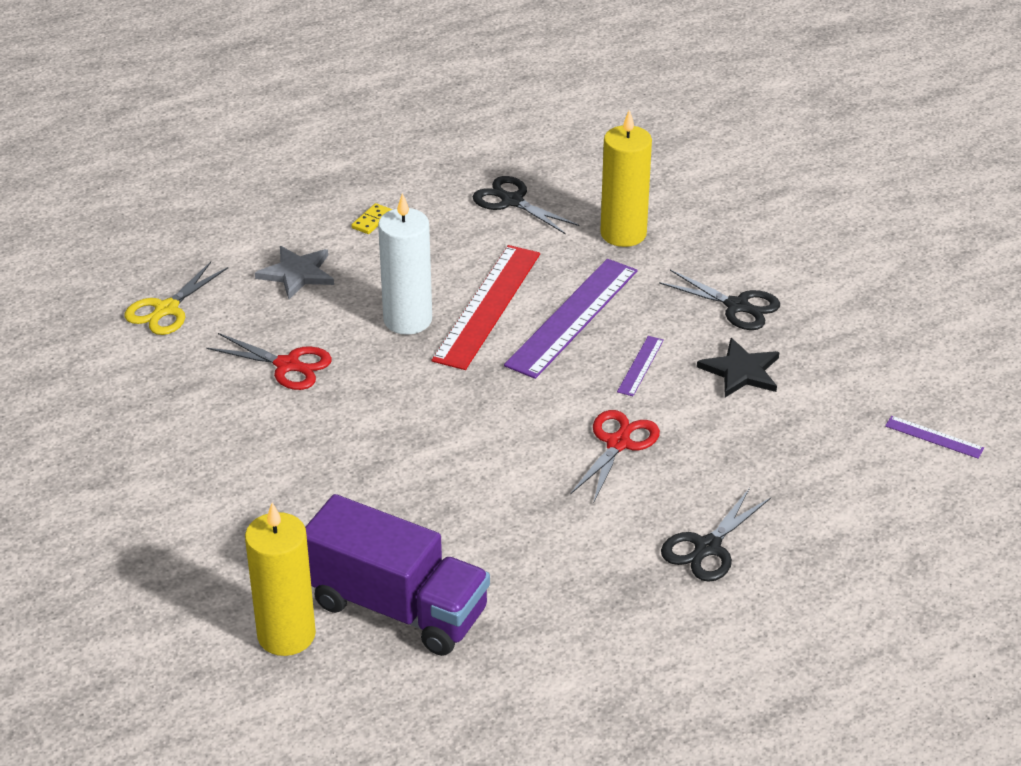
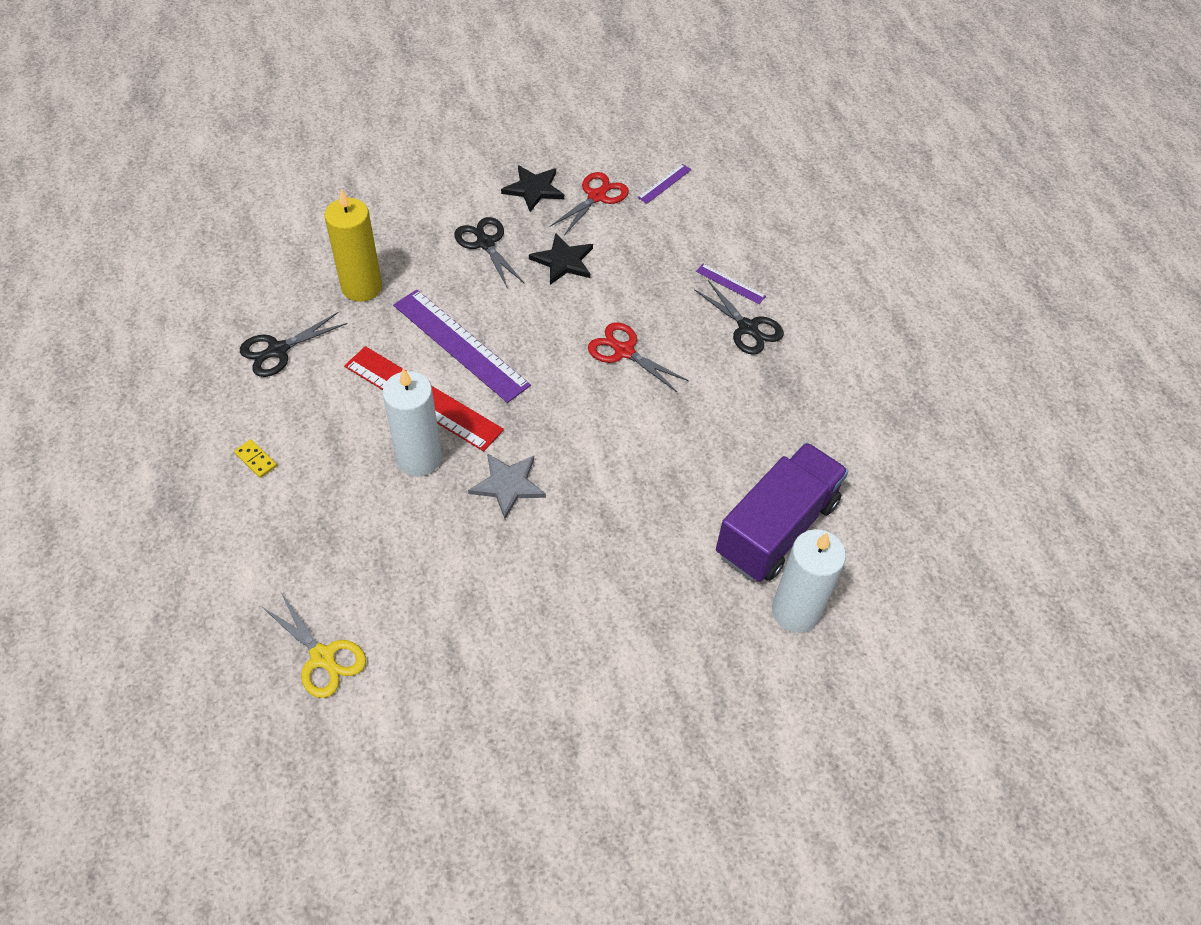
camera: 80 degrees left, 15 degrees up
red scissors [206,333,332,390] -> red scissors moved to [550,172,629,235]
yellow candle [245,503,316,656] -> white candle [772,529,846,633]
grey star [255,246,334,299] -> grey star moved to [468,453,546,519]
purple ruler [617,336,664,396] -> purple ruler moved to [696,264,766,304]
black scissors [659,270,780,330] -> black scissors turned 75 degrees counterclockwise [454,217,525,289]
none -> black star [501,165,564,212]

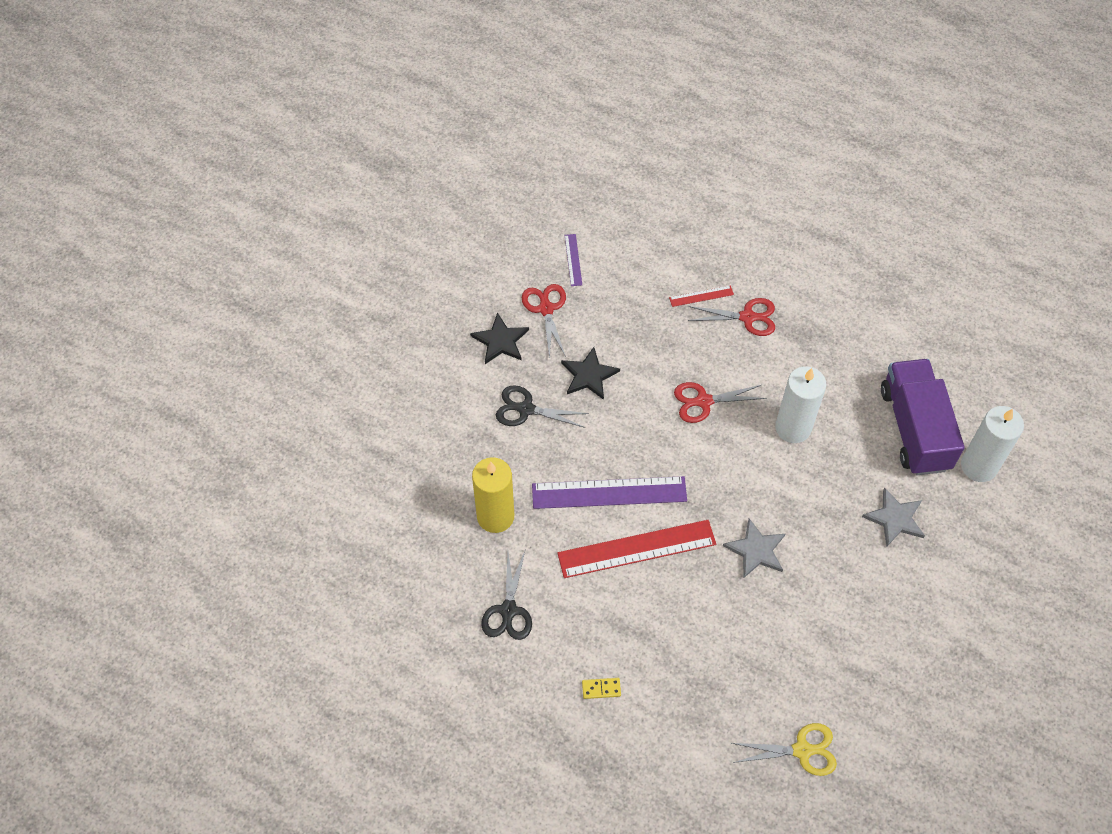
camera: 45 degrees left, 5 degrees up
white candle [382,368,442,476] -> white candle moved to [775,366,826,443]
black scissors [694,280,784,355] -> red scissors [688,298,775,336]
purple ruler [696,264,766,304] -> red ruler [669,285,734,307]
none -> grey star [862,487,925,547]

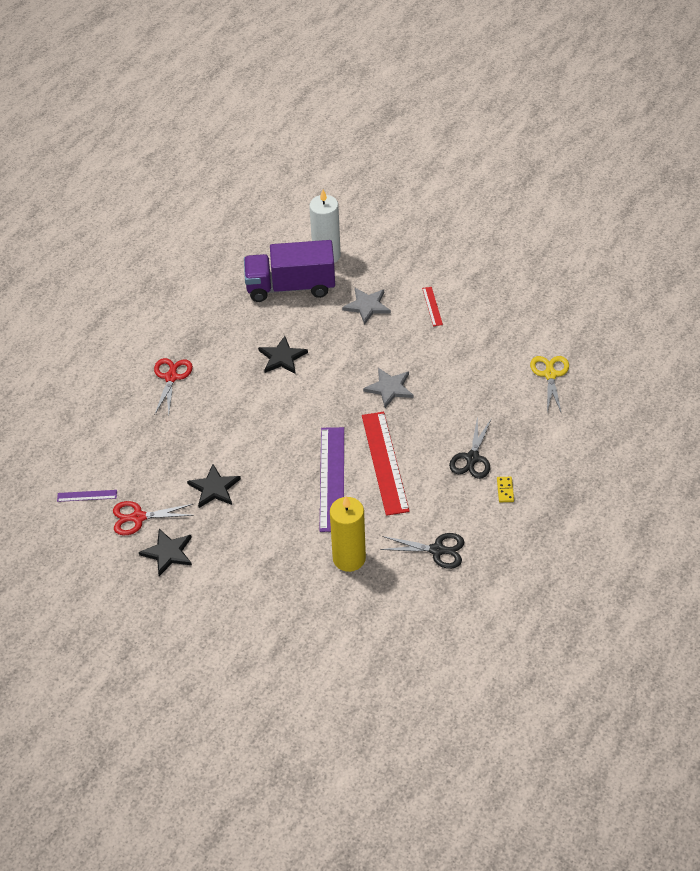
camera: 85 degrees left, 10 degrees down
black scissors [496,385,589,428] -> black scissors moved to [449,416,492,479]
red ruler [669,285,734,307] -> red ruler moved to [422,287,443,326]
red scissors [674,382,767,423] -> none
white candle [775,366,826,443] -> black star [258,336,308,374]

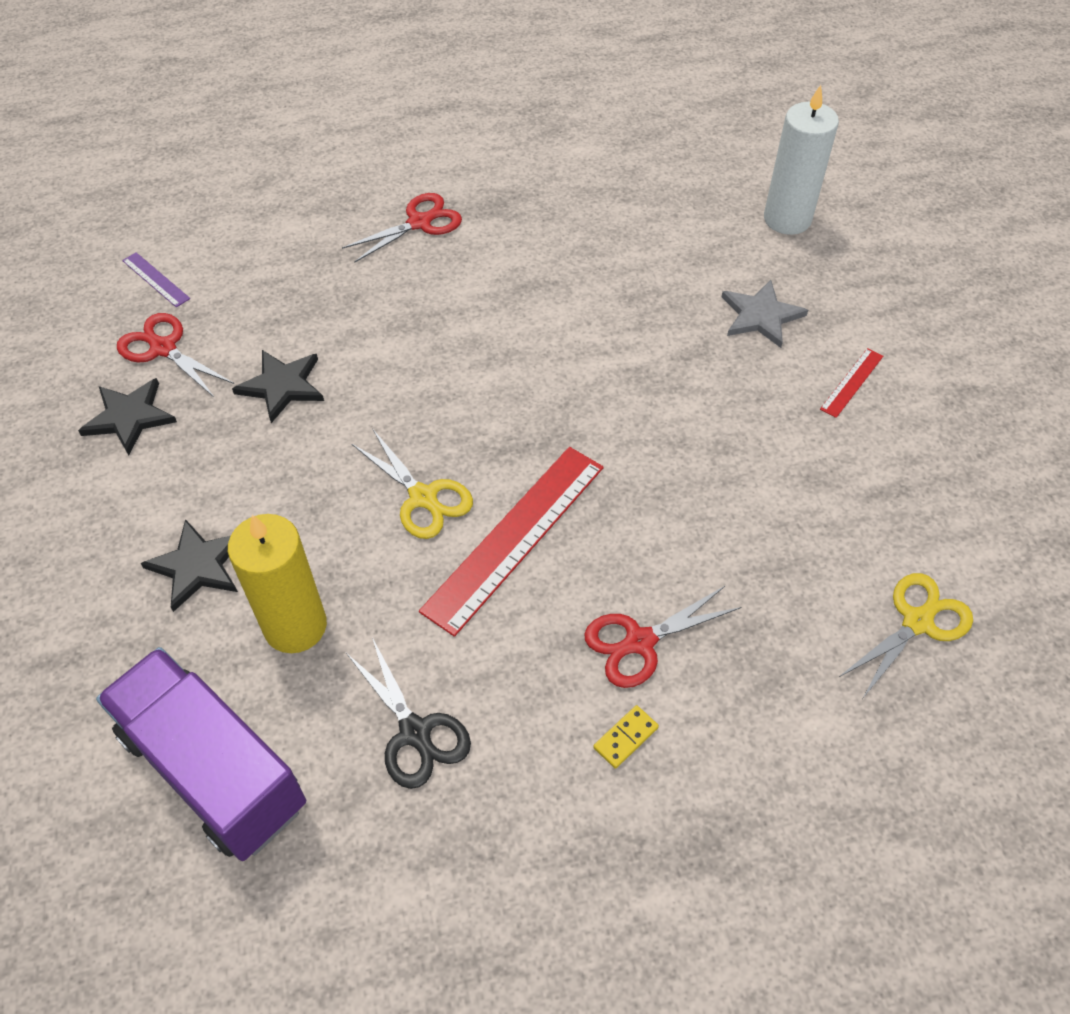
camera: 45 degrees right, 5 degrees up
purple truck [244,240,335,302] -> purple truck moved to [96,647,306,861]
black star [258,336,308,374] -> black star moved to [141,519,238,612]
purple ruler [319,427,344,532] -> yellow scissors [352,430,473,539]
grey star [363,368,414,408] -> none
black scissors [449,416,492,479] -> red scissors [584,585,742,688]

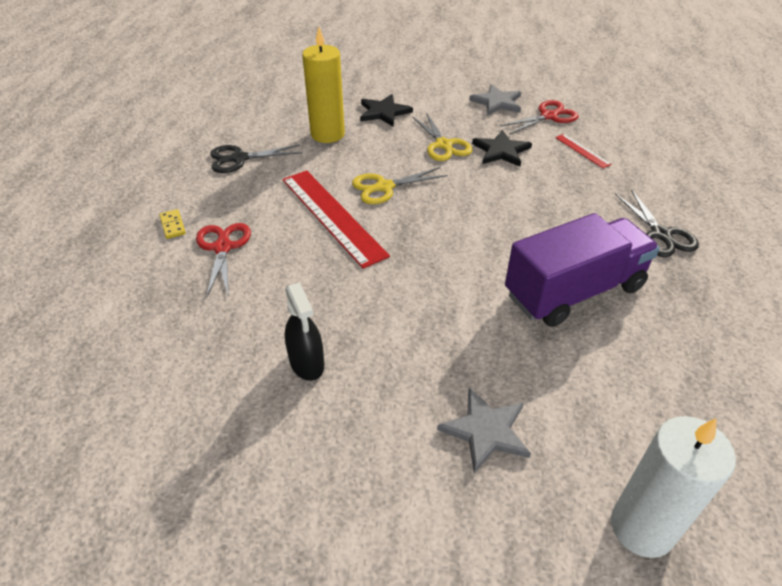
camera: 110 degrees right, 10 degrees down
black star [78,378,177,455] -> grey star [469,84,521,116]
purple truck [96,647,306,861] -> purple truck moved to [505,213,660,327]
purple ruler [122,252,190,307] -> none
red scissors [342,193,462,263] -> black scissors [615,189,699,257]
red ruler [820,348,883,418] -> red ruler moved to [555,134,611,168]
yellow scissors [839,573,973,698] -> yellow scissors moved to [412,113,472,161]
none -> black spray bottle [285,282,324,381]

